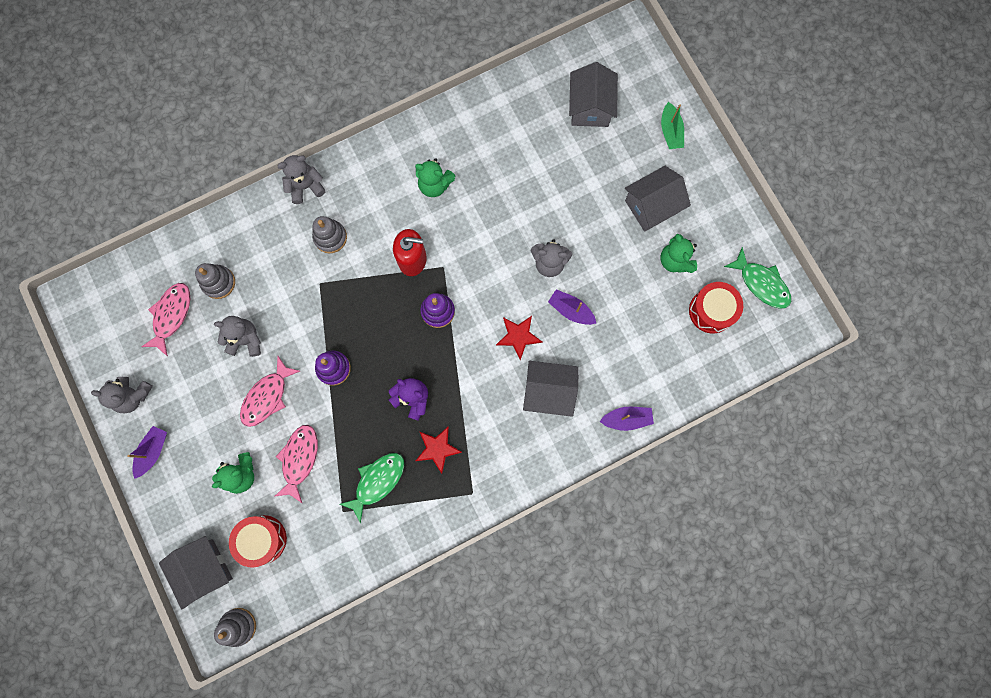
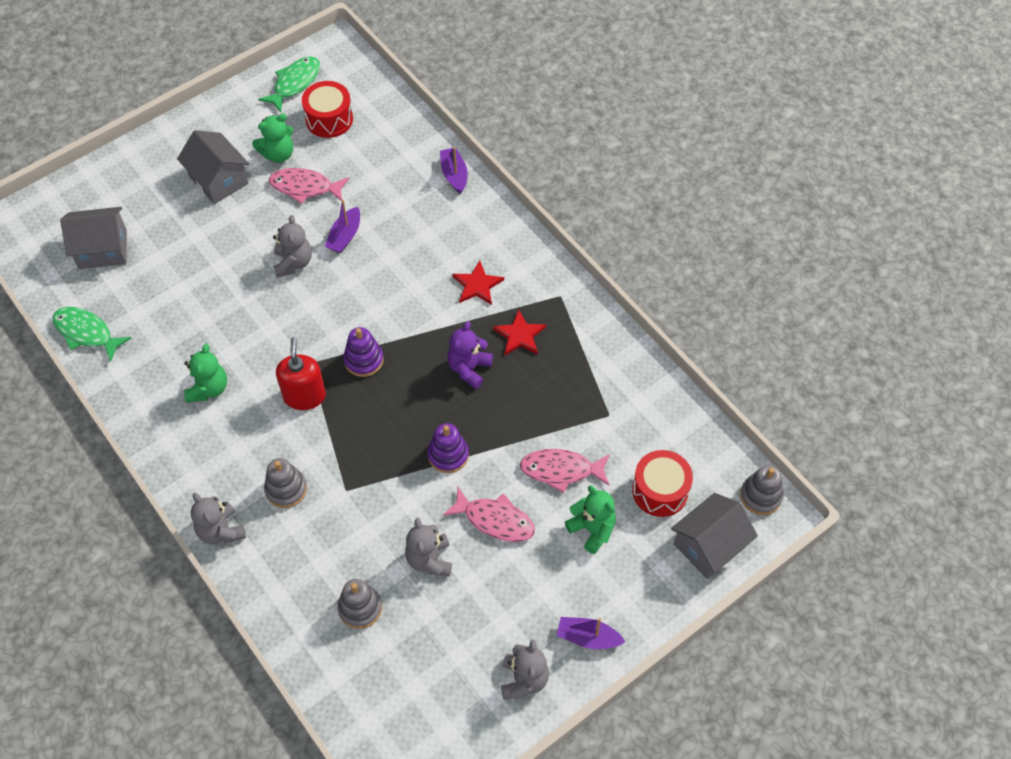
camera: 100 degrees left, 20 degrees down
pink fish [141,283,190,356] -> pink fish moved to [269,168,350,204]
green fish [340,453,404,524] -> green fish moved to [52,307,131,362]
red star [496,316,543,360] -> red star moved to [452,261,504,305]
grey house [523,361,579,417] -> none
green boat [661,102,684,149] -> none

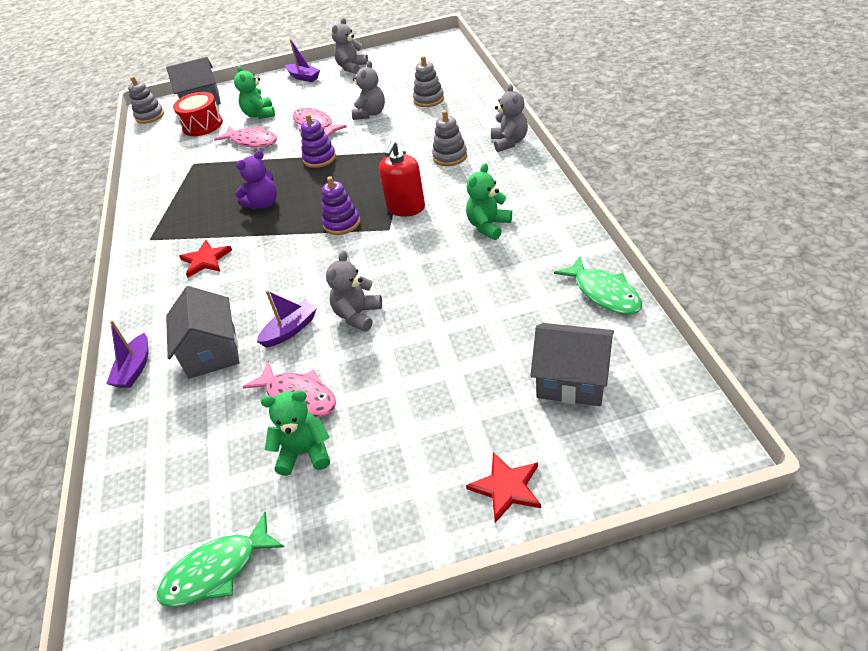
camera: 150 degrees left, 15 degrees down
grey house [177,130,249,204] -> grey house moved to [166,286,239,379]
red drum [302,81,353,138] -> none
red star [493,310,546,355] -> red star moved to [466,452,541,523]

